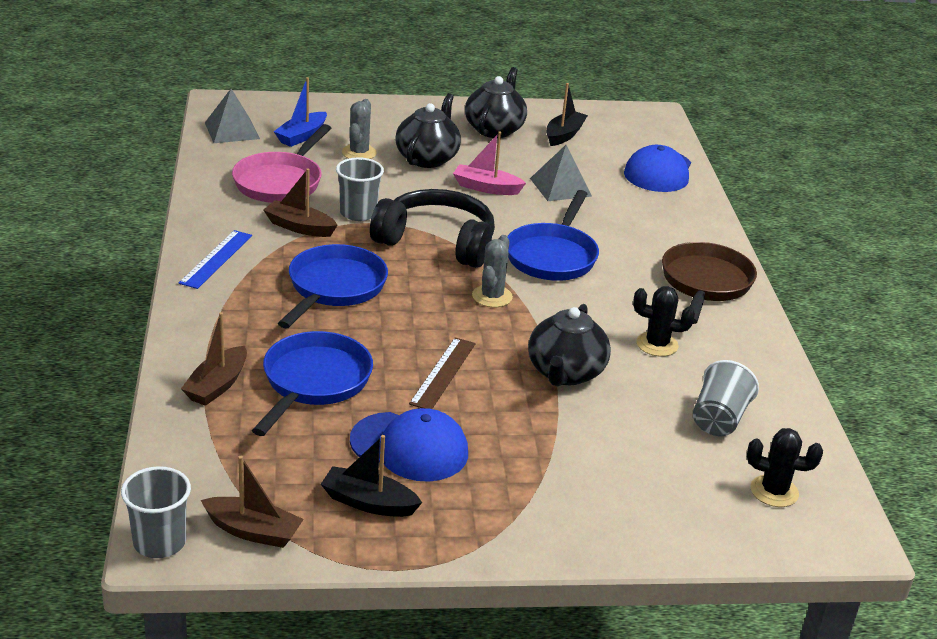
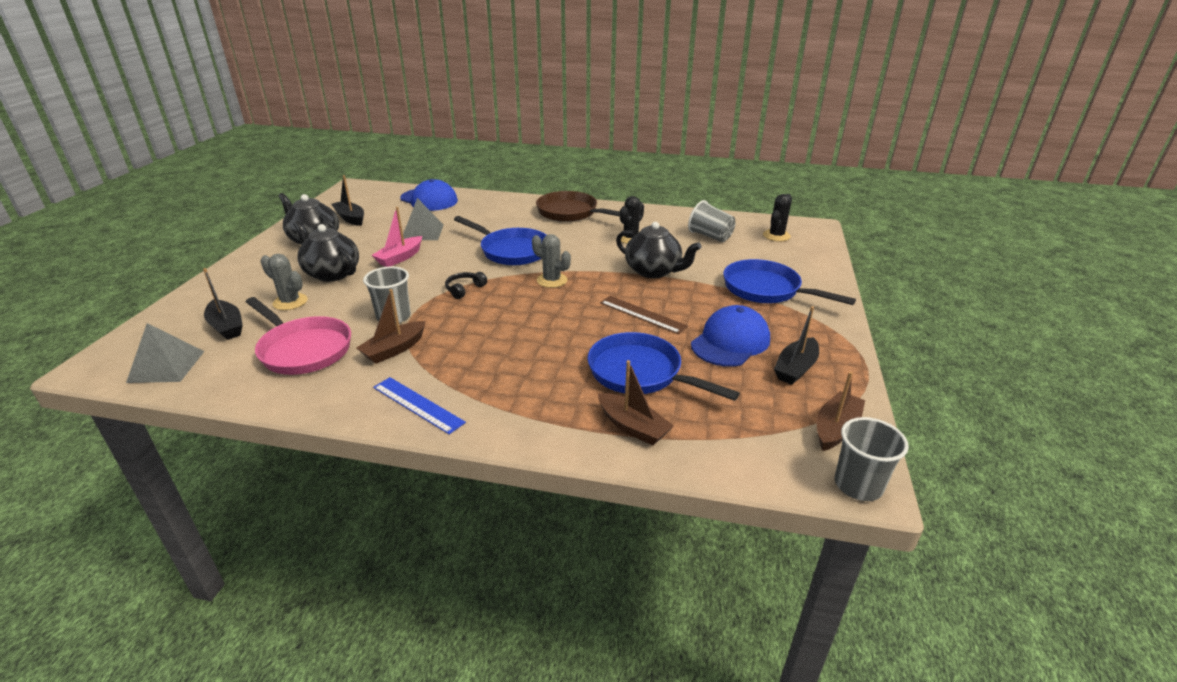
camera: 70 degrees left, 0 degrees up
blue boat [274,77,327,147] -> black boat [203,268,243,340]
blue pan [278,244,388,328] -> blue pan moved to [723,259,856,305]
black headphones [370,189,495,268] -> black headphones [445,272,487,299], size x0.40

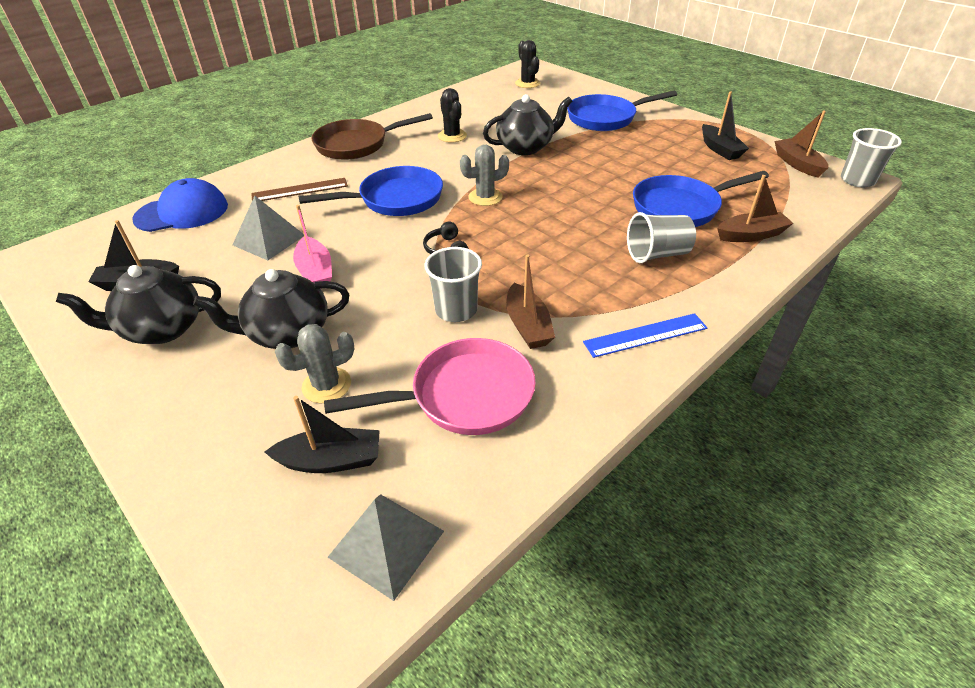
camera: 55 degrees left, 10 degrees up
brown ruler [600,296,688,334] -> brown ruler moved to [251,178,348,201]
grey cup [688,200,736,242] -> grey cup moved to [627,212,696,263]
blue cap [691,305,770,367] -> none

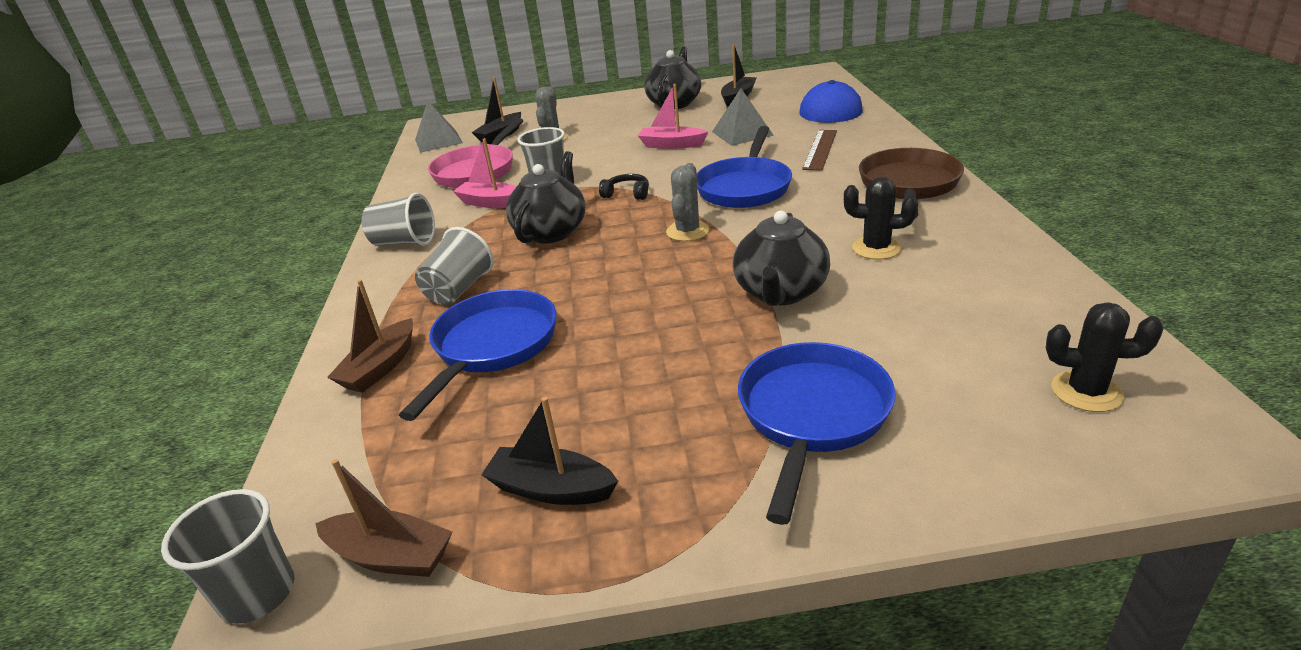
camera: 130 degrees right, 10 degrees down
black teapot [193,269,349,349] -> black teapot moved to [506,151,586,244]
brown boat [506,254,555,349] -> pink boat [453,138,517,208]
blue ruler [583,313,707,358] -> grey cup [362,193,435,246]

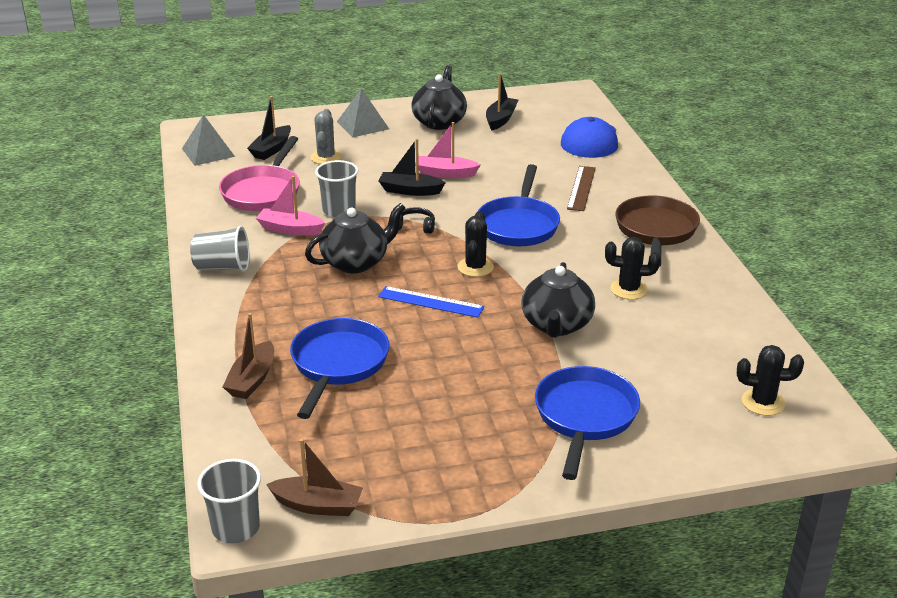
camera: 10 degrees left, 0 degrees up
grey cup [415,227,494,305] -> none
black boat [482,397,618,505] -> black boat moved to [379,138,446,196]
black teapot [506,151,586,244] -> black teapot turned 45 degrees clockwise [305,203,405,273]
grey cactus [666,163,709,241] -> black cactus [457,211,494,277]
grey pyramid [712,88,774,146] -> grey pyramid moved to [337,88,389,137]
none -> blue ruler [378,286,484,318]

